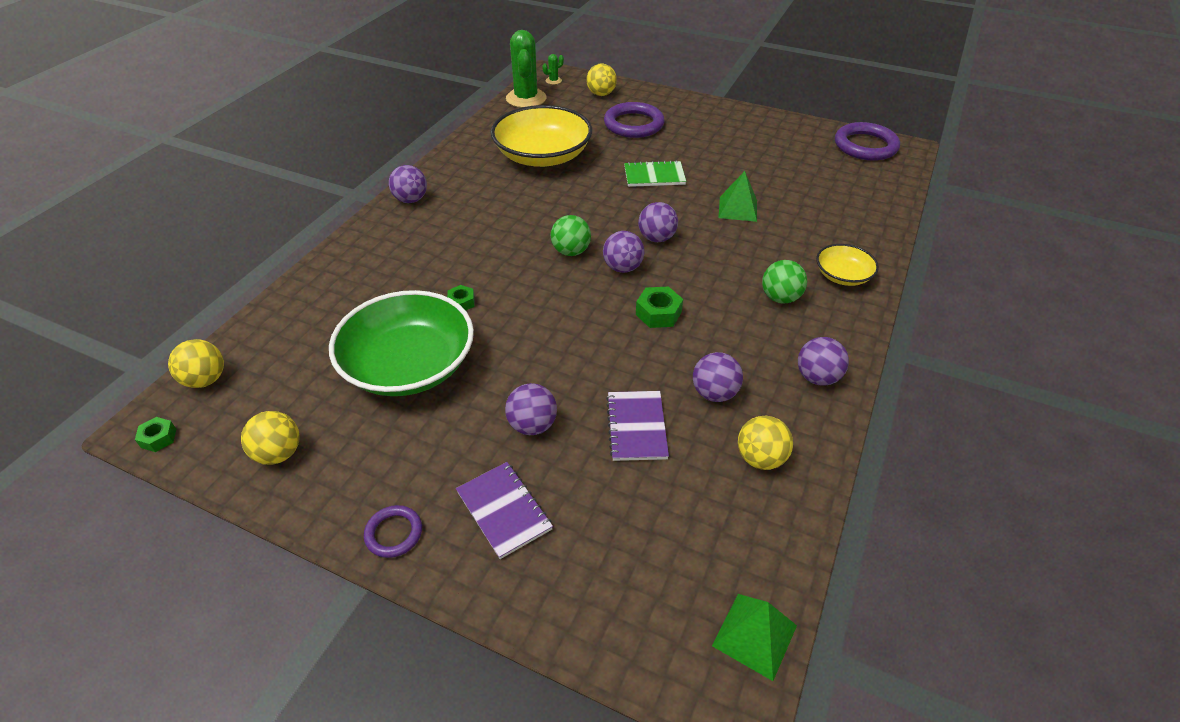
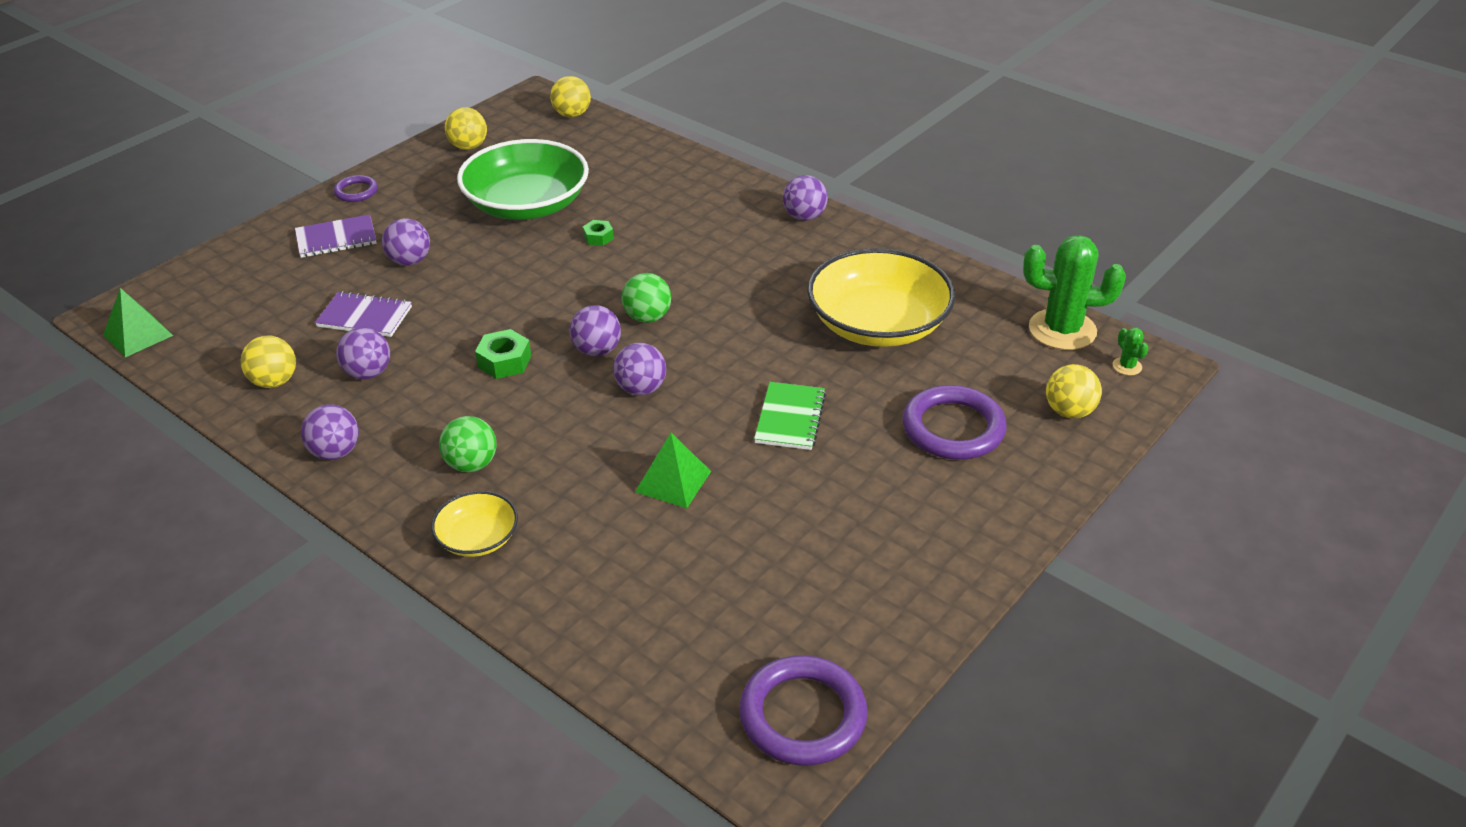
camera: 105 degrees right, 5 degrees down
green nut [135,417,176,452] -> none

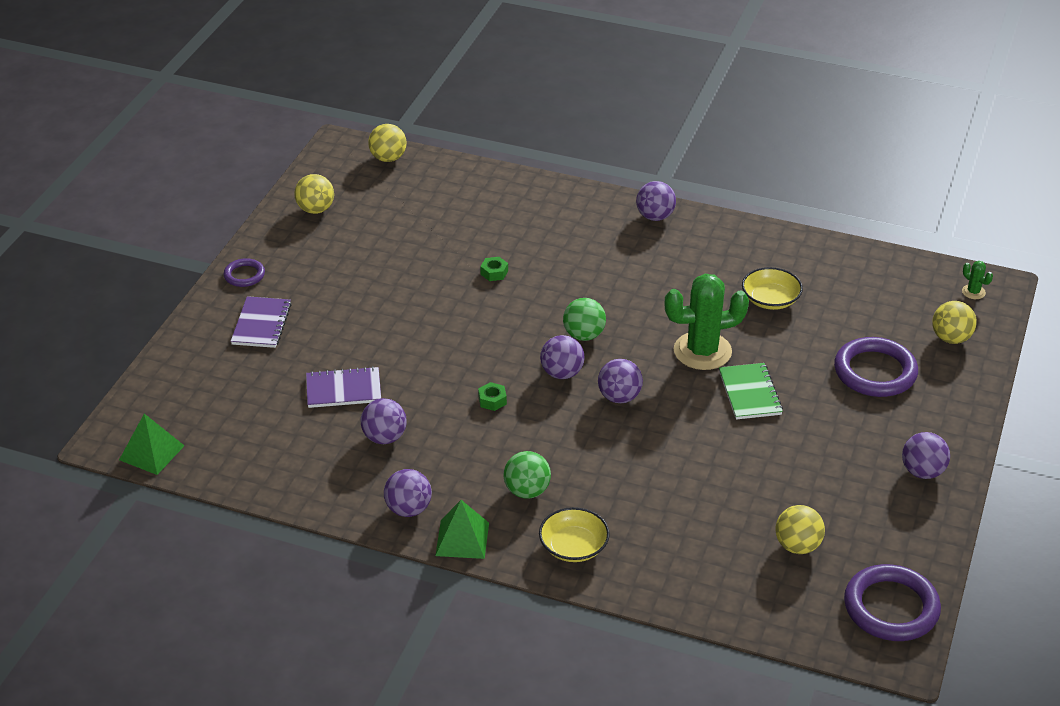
camera: 20 degrees left, 0 degrees up
yellow ball [241,336,296,388] -> yellow ball moved to [776,505,825,554]
purple notebook [295,214,377,258] -> purple notebook turned 45 degrees counterclockwise [231,296,292,348]
purple ball [382,218,430,266] -> purple ball moved to [902,432,950,479]
green bowl [457,139,589,220] -> none
green nut [475,329,531,379] -> green nut [478,382,507,411], size x0.64
green pyramid [635,433,711,508] -> green pyramid moved to [435,500,489,559]
yellow bowl [807,248,955,347] -> yellow bowl [742,267,803,310], size x0.49
green cactus [1023,235,1126,350] -> green cactus moved to [664,274,749,370]

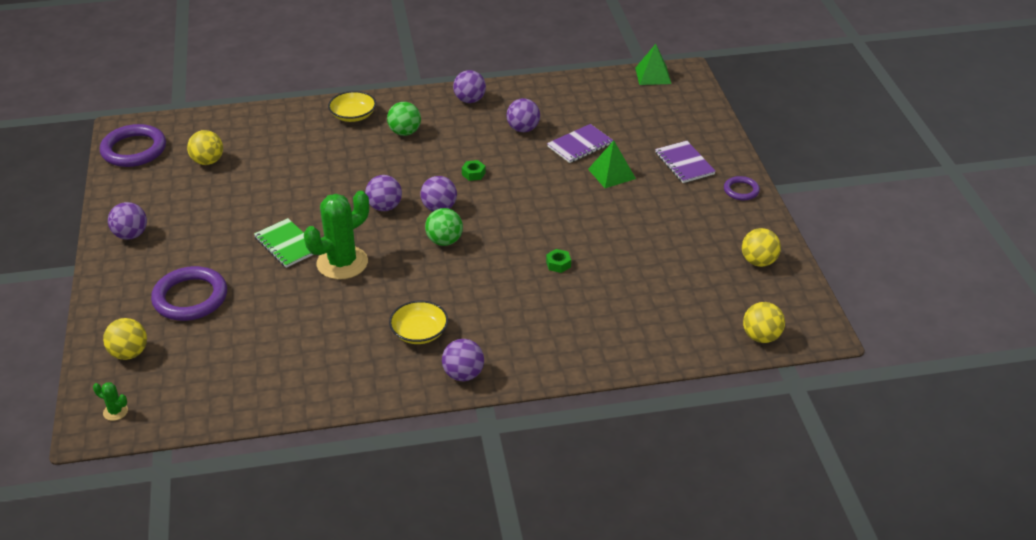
camera: 150 degrees right, 0 degrees up
green pyramid [435,500,489,559] -> green pyramid moved to [588,141,636,188]
yellow bowl [742,267,803,310] -> yellow bowl moved to [389,301,448,344]

